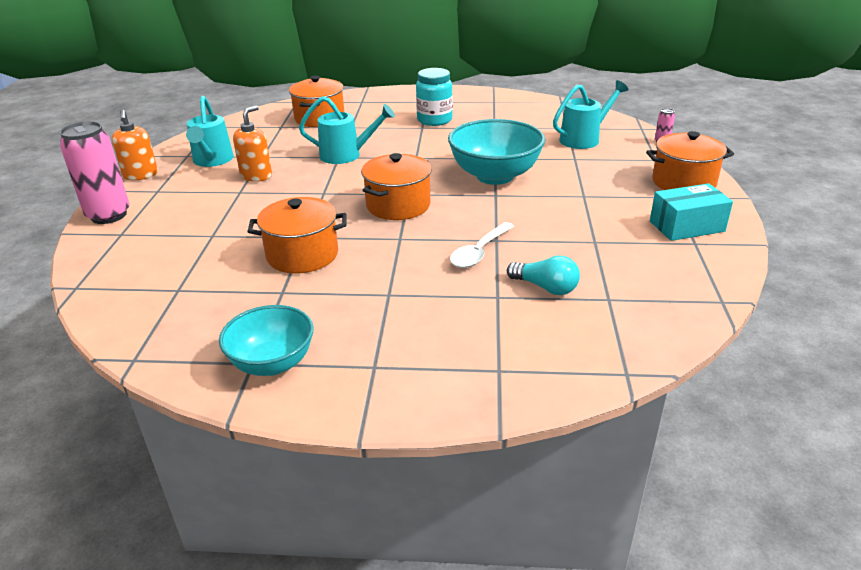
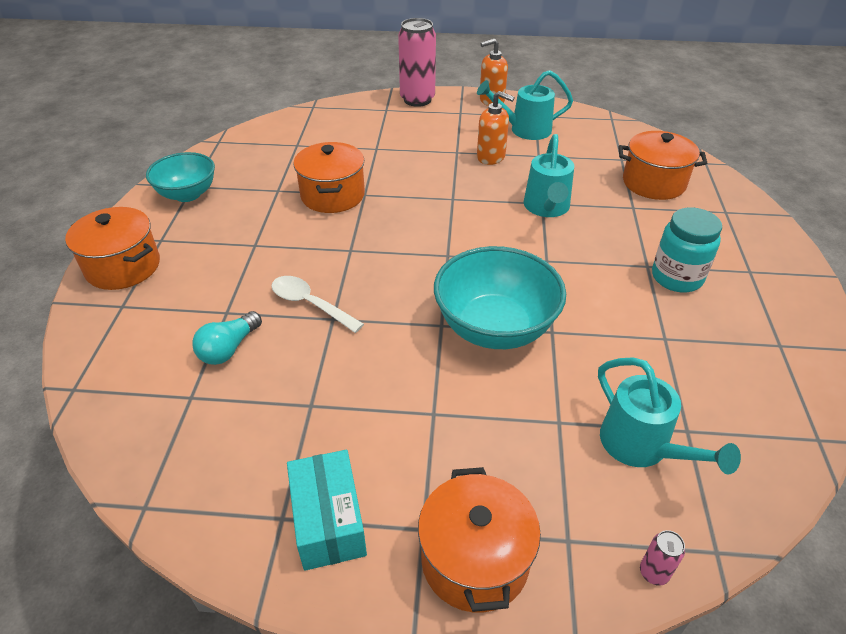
camera: 90 degrees right, 10 degrees up
orange pot [361,153,432,220] -> orange pot moved to [65,207,160,290]

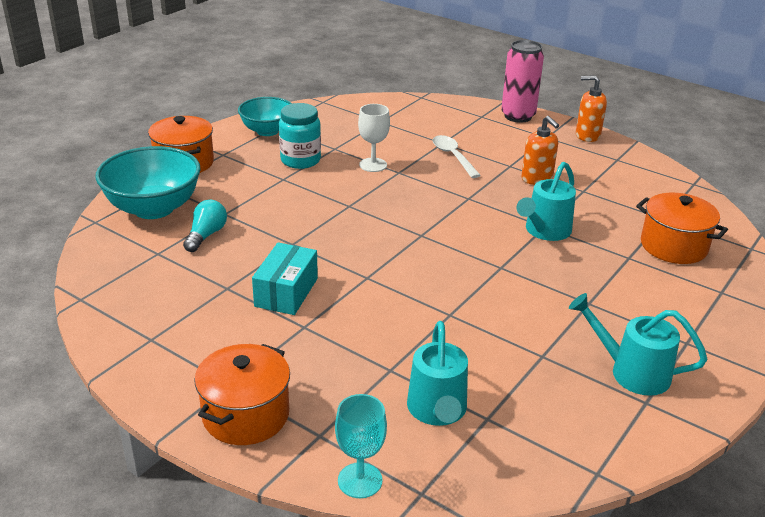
camera: 30 degrees right, 10 degrees down
turquoise light bulb [192,311,262,365] -> turquoise light bulb turned 135 degrees clockwise [183,199,227,252]
white spoon [272,276,364,333] -> white spoon moved to [433,135,481,178]
turquoise box [287,450,367,571] -> turquoise box moved to [252,242,318,315]
orange pot [293,142,365,213] -> white goblet [358,104,390,172]
turquoise bowl [434,246,566,349] -> turquoise bowl moved to [95,146,201,219]
turquoise watering can [477,70,573,140] -> turquoise watering can moved to [569,293,707,396]
pink can [640,530,685,586] -> turquoise goblet [335,394,387,498]
turquoise jar [652,207,722,292] -> turquoise jar moved to [279,103,321,169]

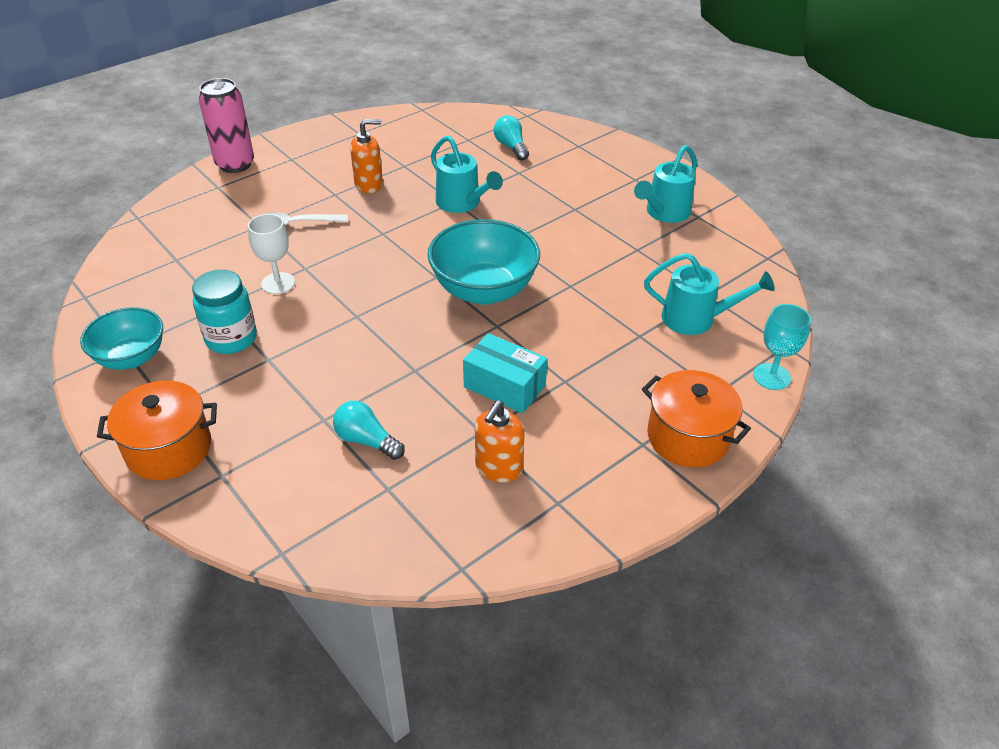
camera: 75 degrees left, 10 degrees up
turquoise bowl [95,146,201,219] -> turquoise bowl moved to [427,219,540,305]
orange soap dispenser [576,75,607,142] -> orange soap dispenser moved to [475,400,525,482]
orange pot [636,193,728,264] -> turquoise light bulb [494,115,529,161]

